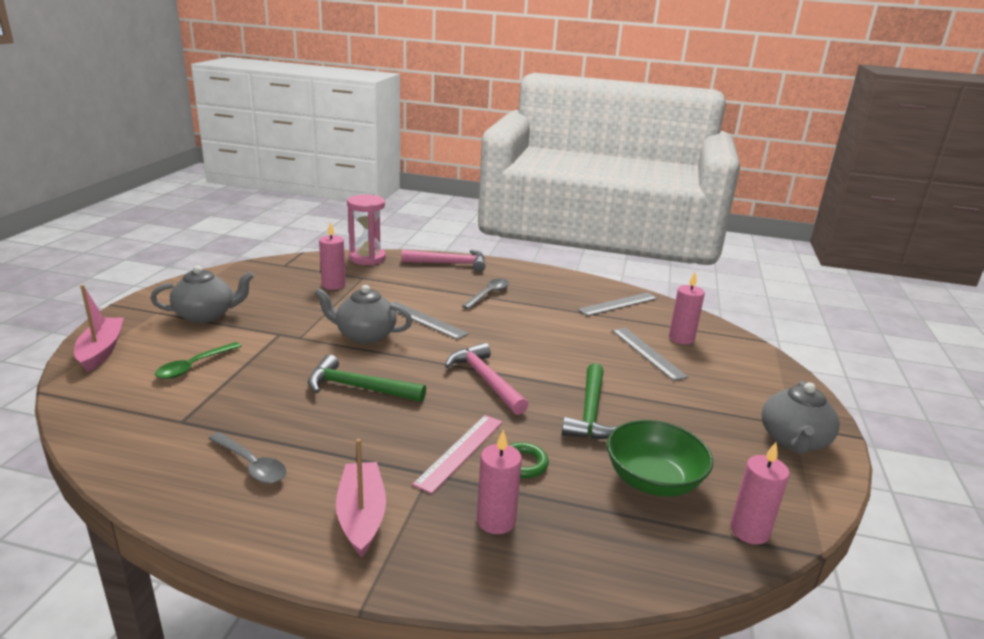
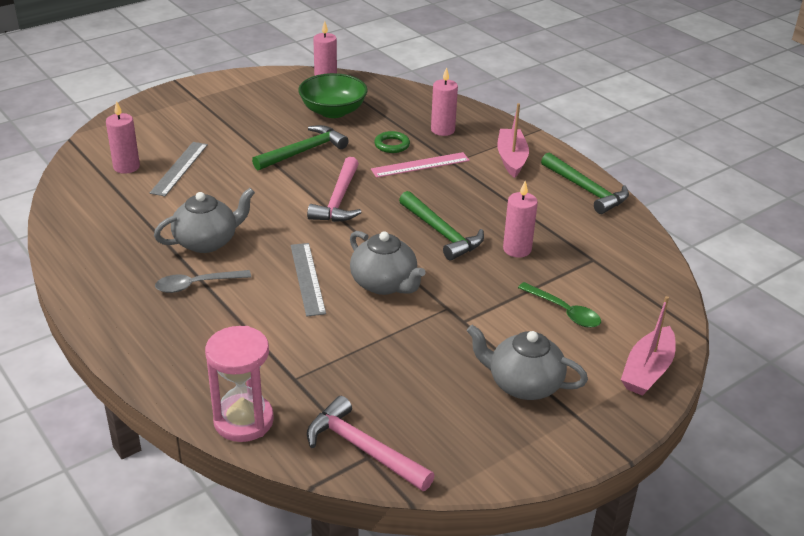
camera: 140 degrees left, 10 degrees up
green spoon [155,342,241,379] -> green spoon turned 60 degrees clockwise [518,282,601,328]
grey spoon [209,432,286,484] -> none
pink candle [319,221,346,290] -> pink candle moved to [503,181,538,258]
pink boat [336,439,386,557] -> pink boat turned 150 degrees clockwise [497,103,529,178]
pink hammer [401,250,485,272] -> pink hammer moved to [307,396,435,491]
grey ruler [577,292,658,316] -> none
grey teapot [761,381,840,454] -> grey teapot moved to [154,188,255,253]
none -> green hammer [541,153,629,214]

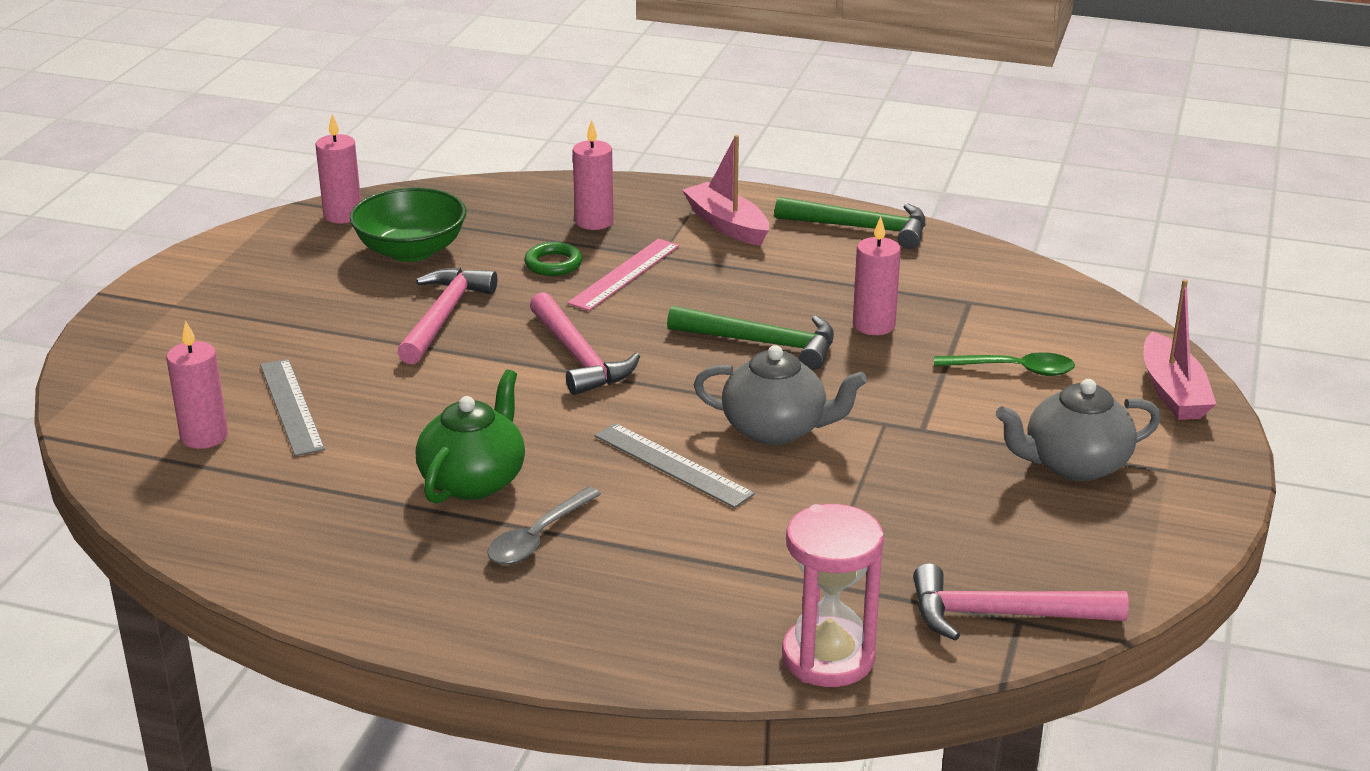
camera: 35 degrees left, 5 degrees down
grey teapot [154,188,255,253] -> green teapot [416,369,525,504]
green hammer [252,125,349,170] -> pink hammer [397,268,497,364]

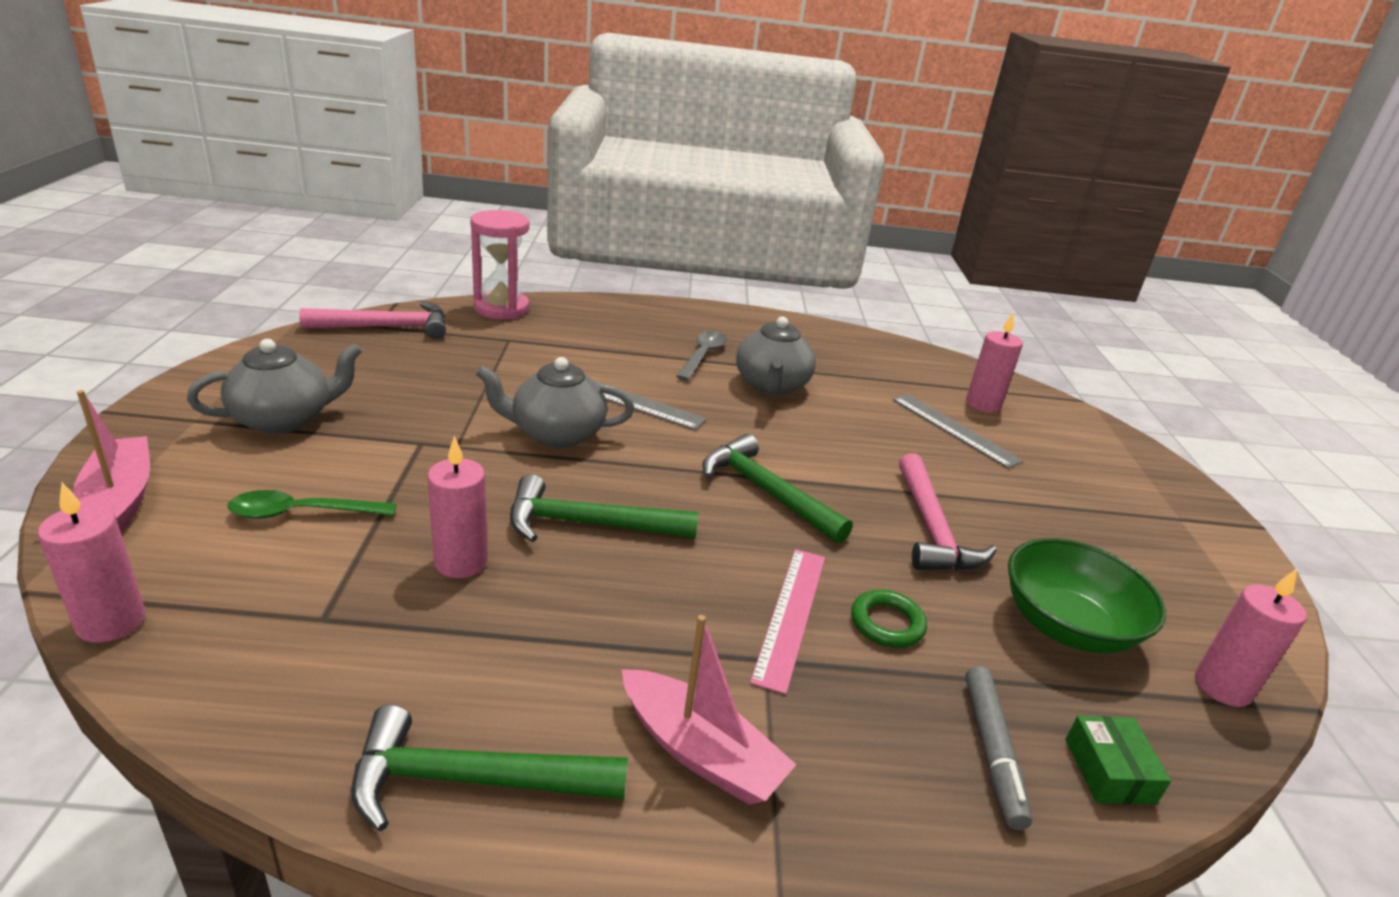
camera: 160 degrees right, 0 degrees up
green teapot [416,369,525,504] -> grey teapot [736,316,816,395]
pink hammer [530,292,640,395] -> green hammer [702,434,853,543]
pink candle [573,119,614,230] -> pink candle moved to [38,482,146,643]
none -> grey marker [965,666,1032,830]
none -> green box [1065,716,1171,805]

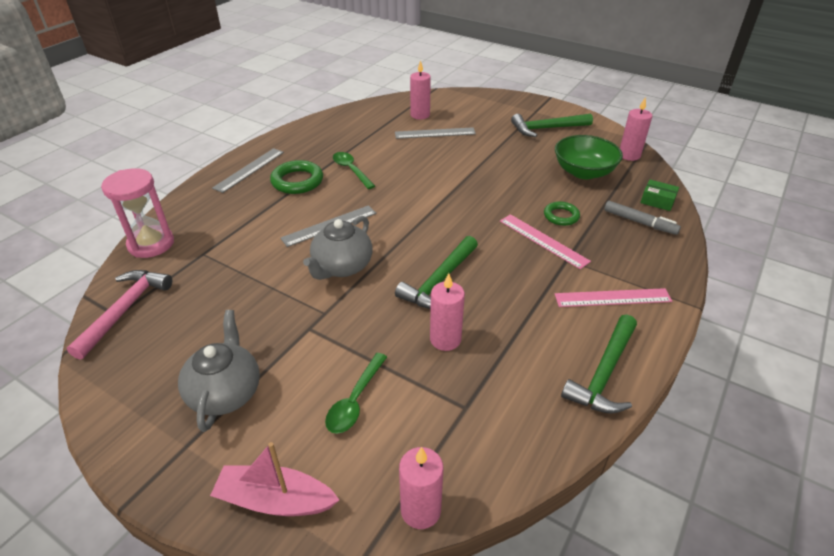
camera: 55 degrees left, 10 degrees up
pink boat [621,615,796,805] -> pink ruler [555,288,672,307]
grey spoon [676,331,727,381] -> green ring [270,160,323,194]
green hammer [702,434,853,543] -> green hammer moved to [511,114,593,137]
grey teapot [736,316,816,395] -> green spoon [333,152,375,189]
pink hammer [899,453,997,571] -> none
none -> grey ruler [212,148,284,193]

